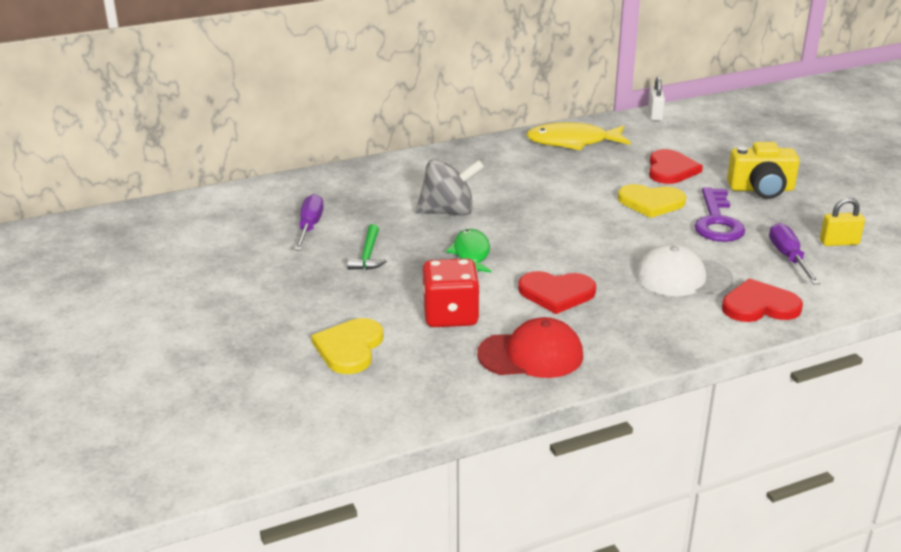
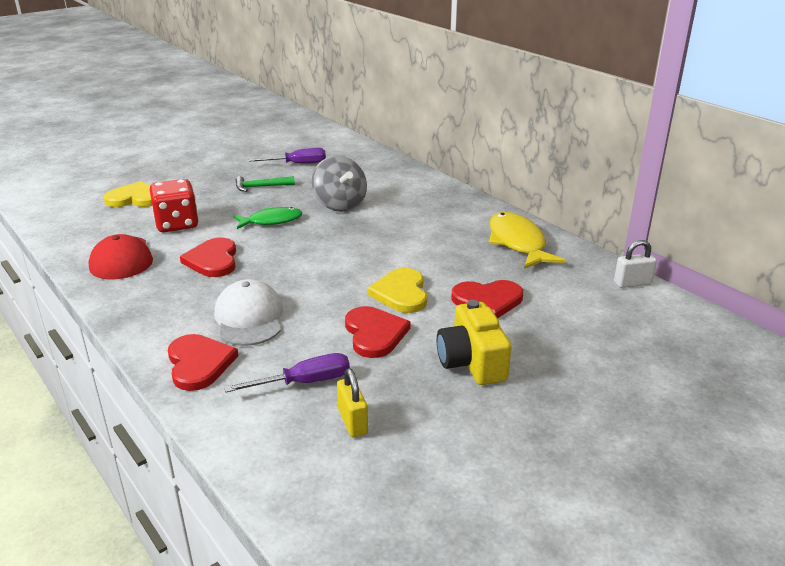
camera: 75 degrees right, 0 degrees up
purple key [694,187,745,242] -> red heart [345,306,410,358]

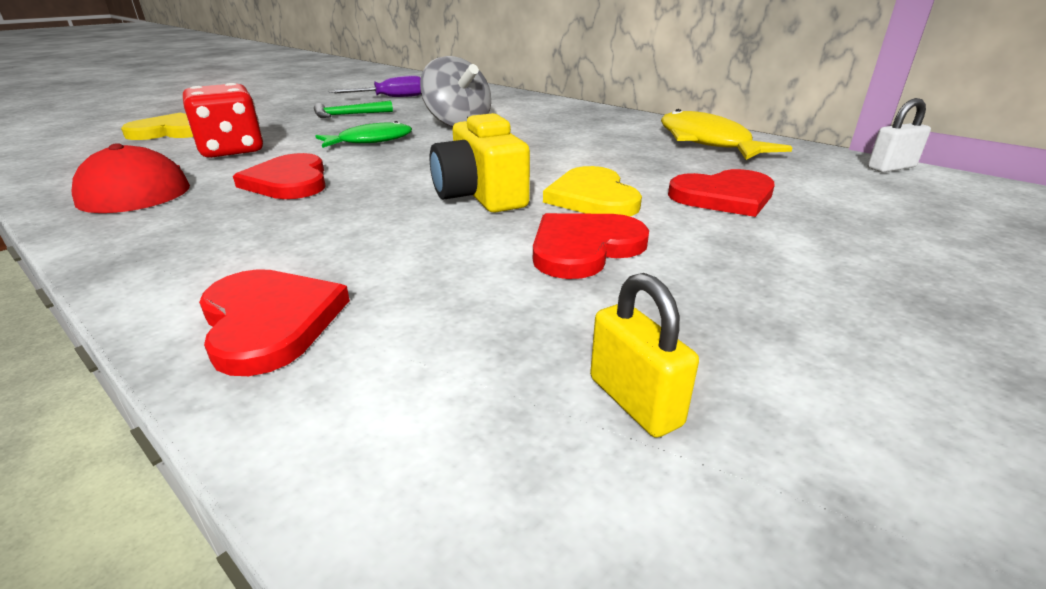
camera: 10 degrees left, 0 degrees up
white cap [214,279,283,346] -> none
purple screwdriver [224,353,350,392] -> none
red heart [345,306,410,358] -> red heart turned 105 degrees counterclockwise [533,213,649,279]
yellow camera [437,300,511,385] -> yellow camera moved to [430,113,530,213]

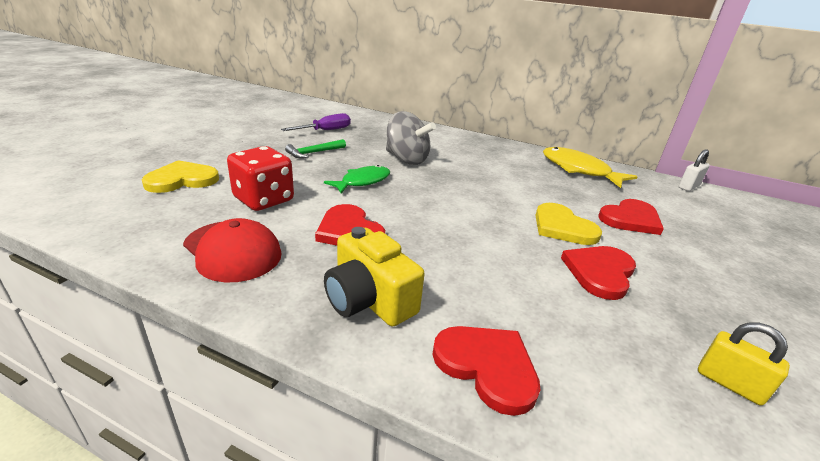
camera: 20 degrees left, 0 degrees up
yellow camera [430,113,530,213] -> yellow camera moved to [324,227,424,327]

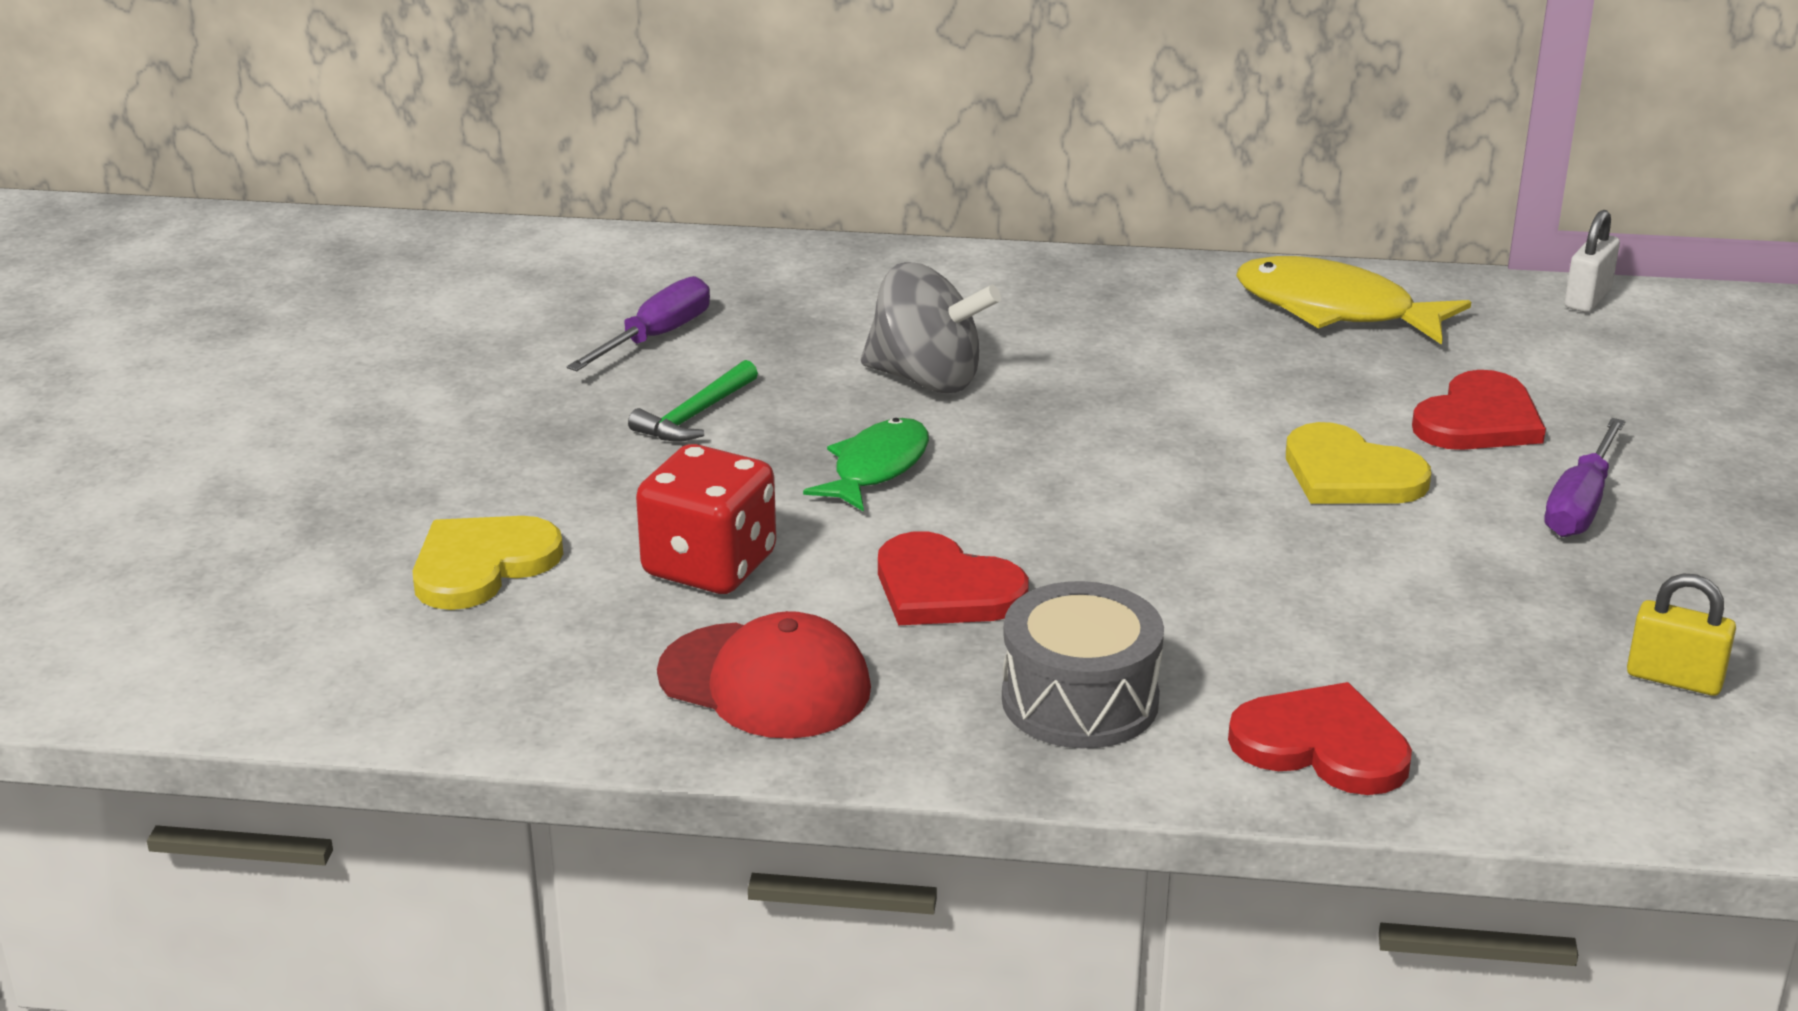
camera: 15 degrees left, 0 degrees up
yellow camera [324,227,424,327] -> grey drum [1002,581,1164,748]
red heart [561,246,636,300] -> none
none -> purple screwdriver [1544,418,1625,537]

